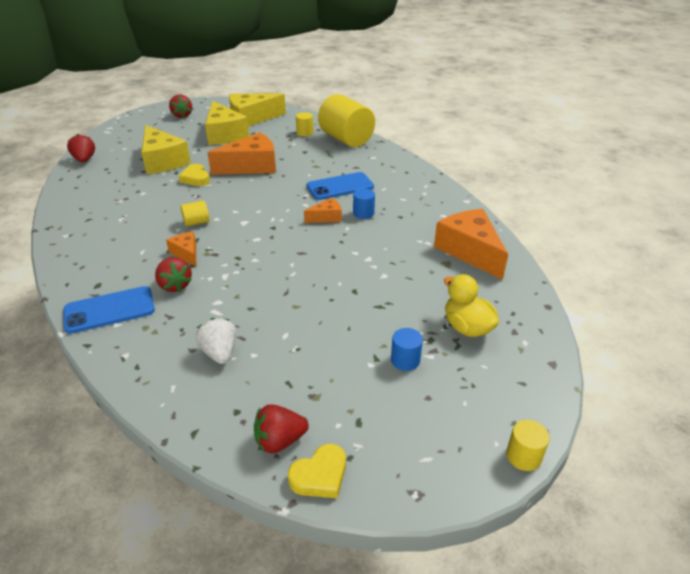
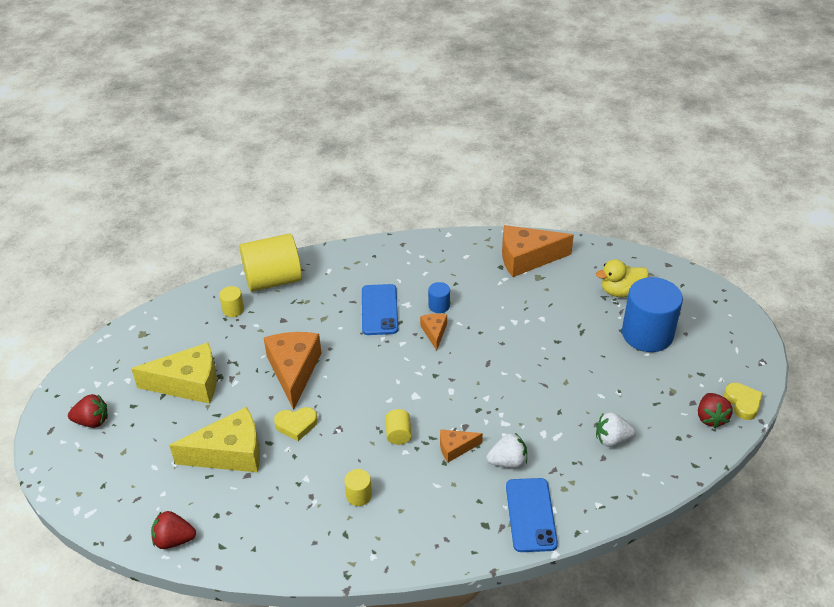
camera: 70 degrees left, 5 degrees up
red strawberry [155,257,192,292] -> white strawberry [487,433,527,468]
yellow cheese [229,93,286,126] -> none
blue cylinder [391,328,423,371] -> blue cylinder [622,277,683,352], size x2.30
yellow cylinder [506,420,550,471] -> yellow cylinder moved to [344,469,372,506]

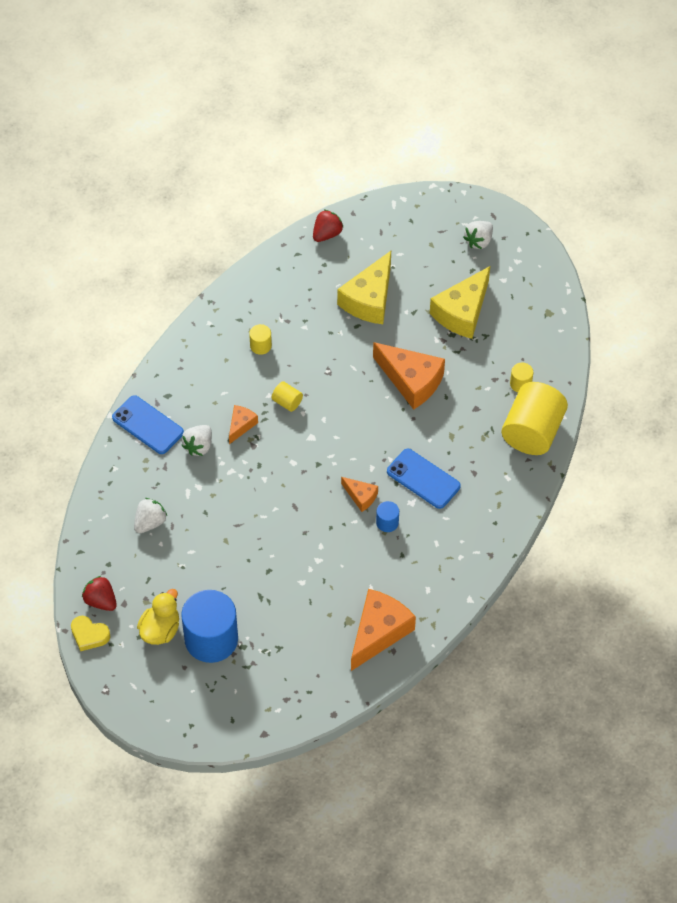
camera: 130 degrees right, 15 degrees up
red strawberry [68,394,108,428] -> white strawberry [463,221,493,249]
yellow heart [274,407,318,441] -> none
yellow duck [596,259,649,297] -> yellow duck moved to [137,589,179,645]

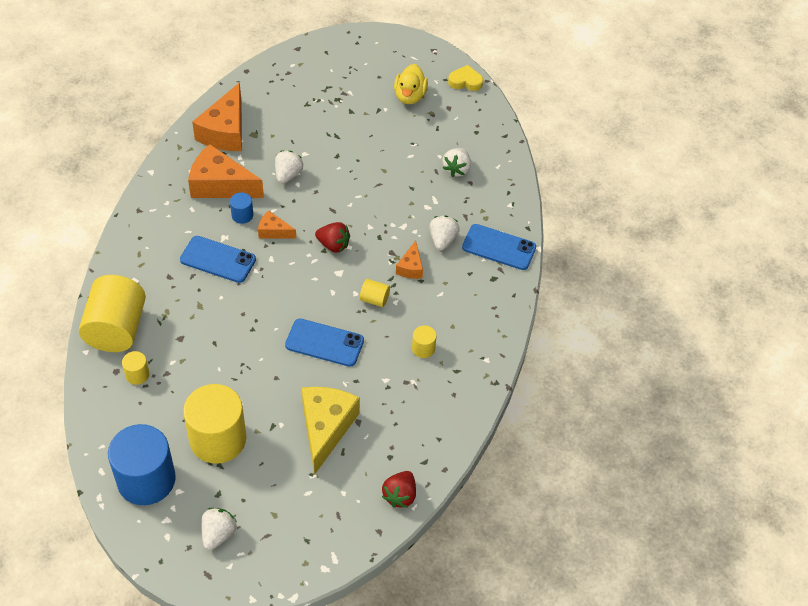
camera: 160 degrees right, 5 degrees down
red strawberry [82,576,117,611] -> red strawberry moved to [315,222,350,253]
blue cylinder [181,590,238,663] -> blue cylinder moved to [108,424,176,505]
orange cheese [373,342,445,410] -> orange cheese moved to [188,144,264,198]
yellow cheese [430,266,490,339] -> yellow cylinder [183,384,247,464]
none -> white strawberry [275,151,303,184]
none -> blue phone [285,319,364,367]

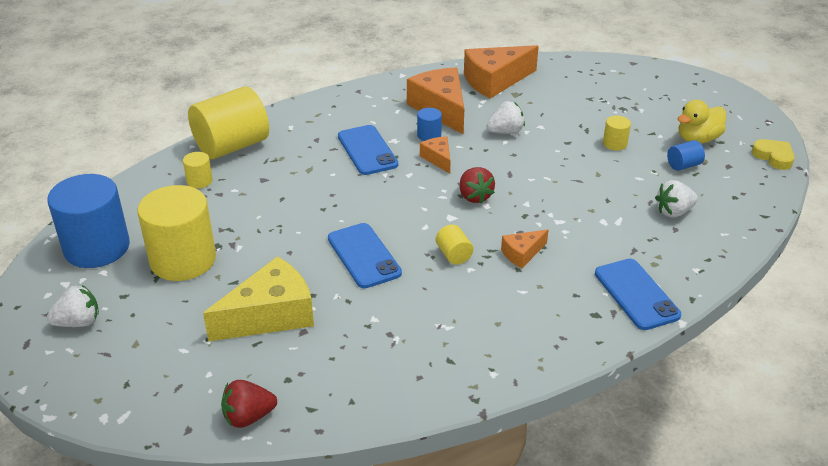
camera: 50 degrees right, 15 degrees down
yellow cylinder [412,325,436,358] -> yellow cylinder moved to [603,116,631,150]
white strawberry [429,216,460,250] -> none
none -> blue cylinder [667,140,705,171]

